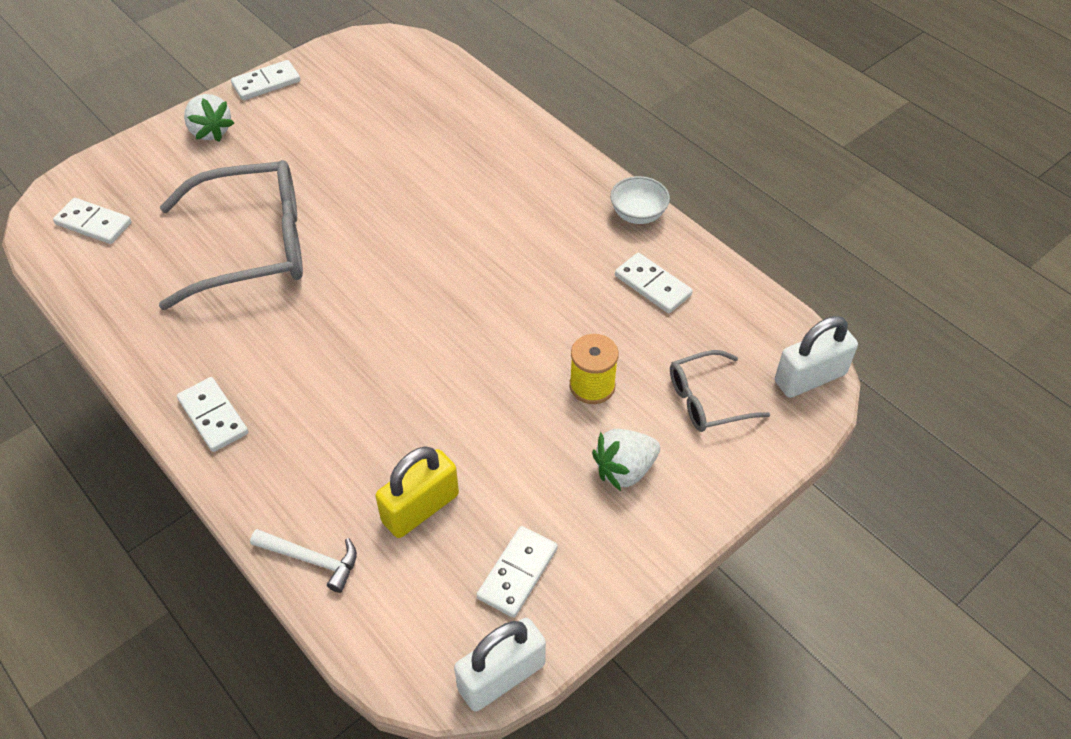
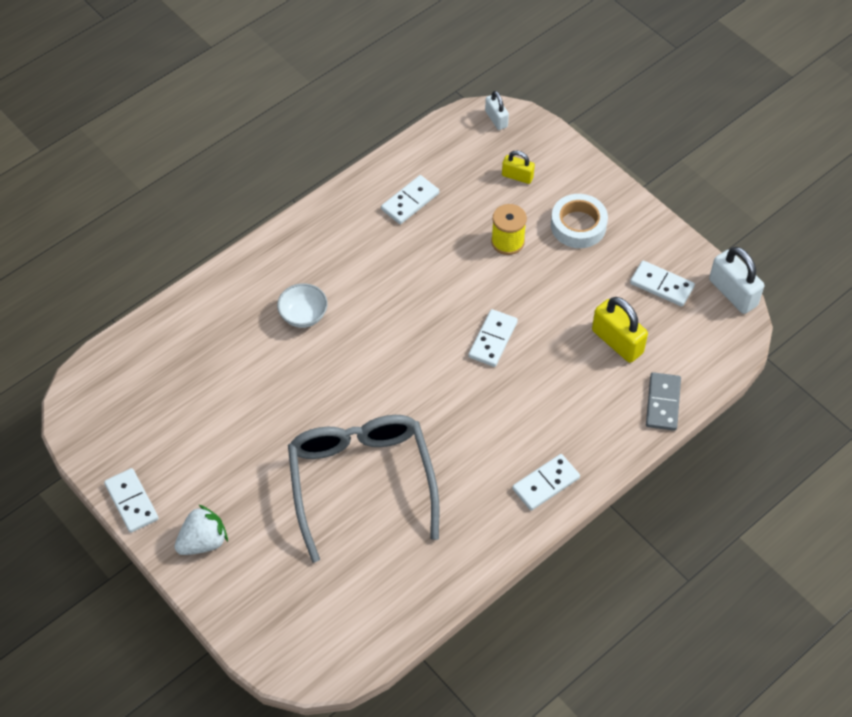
camera: 90 degrees left, 5 degrees up
white domino [53,198,132,244] -> white domino moved to [468,309,518,367]
white hammer [250,529,357,593] -> grey domino [646,372,681,431]
white strawberry [592,429,660,491] -> white tape [551,194,608,248]
white bowl [610,176,670,224] -> white bowl moved to [277,283,328,328]
grey glasses [670,350,770,432] -> yellow padlock [502,150,535,184]
white padlock [775,316,858,398] -> white padlock [485,91,509,130], size x0.59

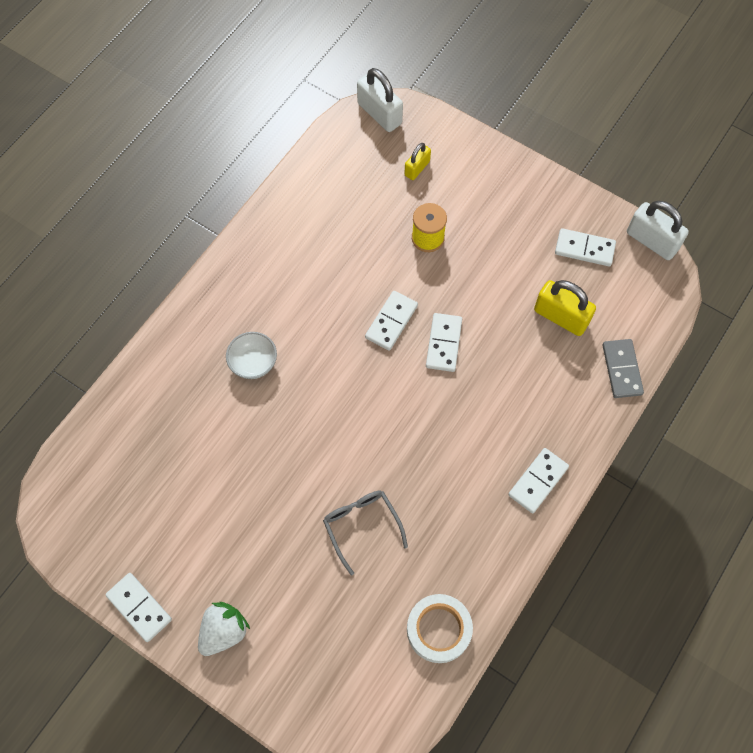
camera: 15 degrees left, 10 degrees up
grey glasses [288,415,439,563] -> grey glasses [323,491,408,575], size x0.50
white domino [381,175,439,224] -> white domino moved to [365,291,418,351]
white padlock [485,91,509,130] -> white padlock [357,68,403,132], size x1.69
yellow padlock [502,150,535,184] -> yellow padlock turned 60 degrees counterclockwise [404,143,431,180]
white tape [551,194,608,248] -> white tape moved to [407,594,473,663]

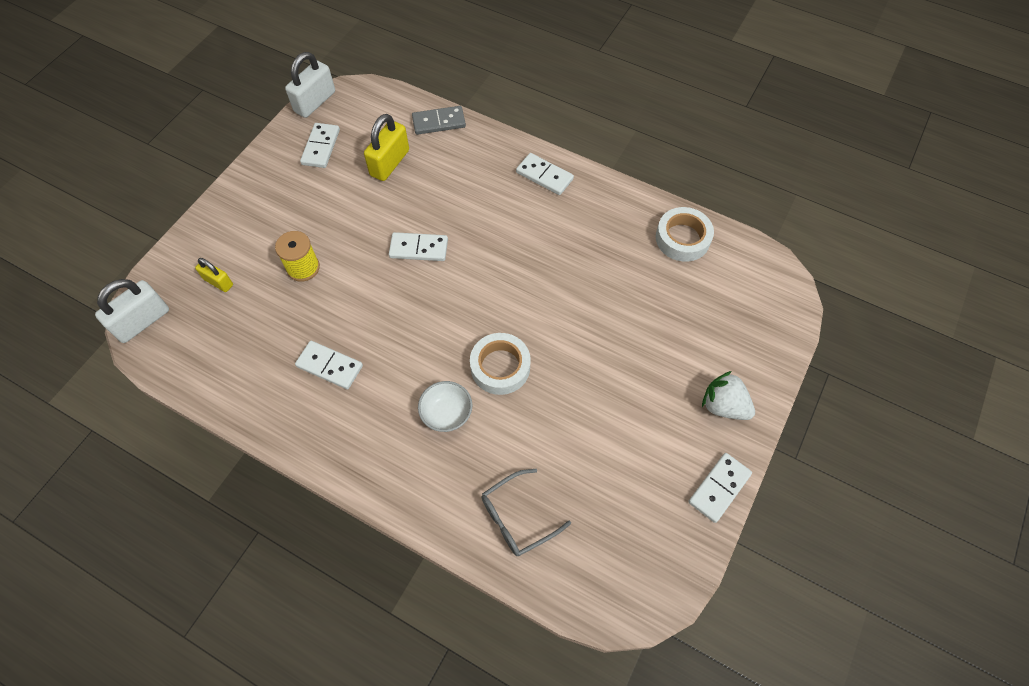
camera: 95 degrees left, 5 degrees down
grey glasses [323,491,408,575] -> grey glasses moved to [481,469,571,556]
white domino [365,291,418,351] -> white domino moved to [295,341,363,389]
none -> white tape [470,333,531,395]

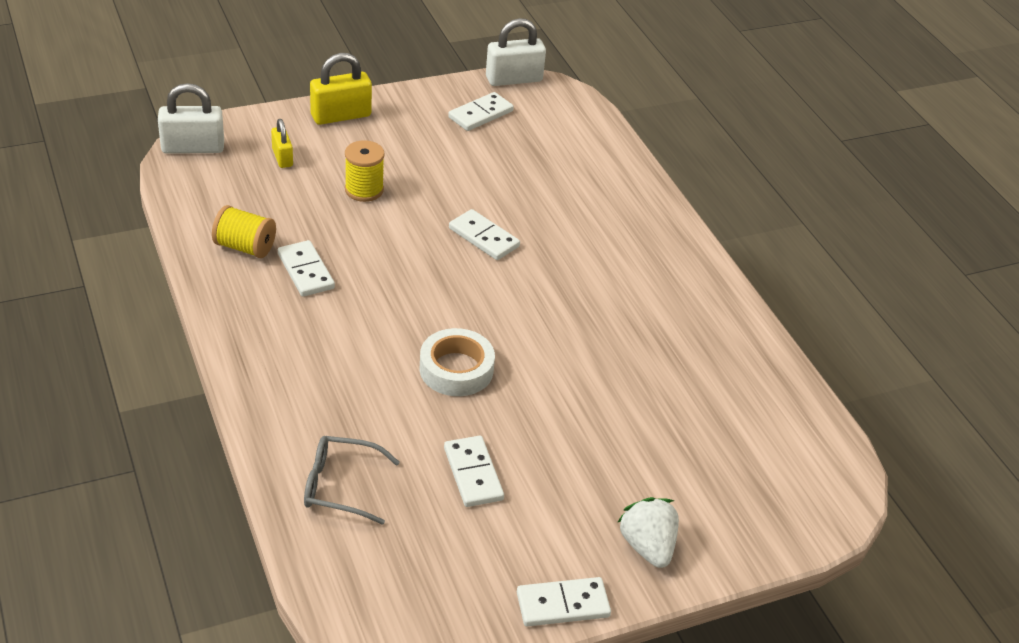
camera: 35 degrees right, 20 degrees down
yellow padlock [364,114,409,181] -> yellow padlock moved to [310,53,372,125]
grey domino [412,106,466,135] -> none
white bowl [418,381,472,432] -> none
white domino [516,153,574,195] -> white domino moved to [444,436,504,507]
white tape [656,207,714,262] -> none
none -> yellow spool [212,205,276,258]

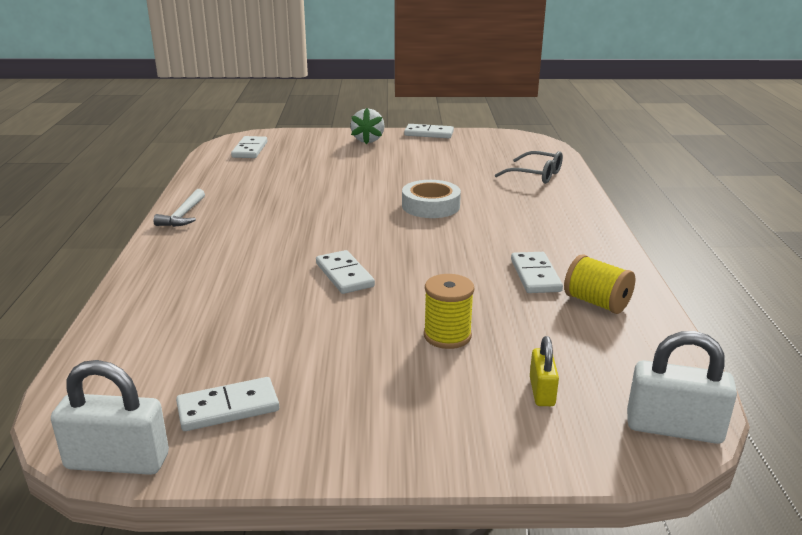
camera: 155 degrees left, 15 degrees down
yellow padlock [310,53,372,125] -> none
white domino [444,436,504,507] -> white domino moved to [231,136,267,158]
none -> white hammer [153,189,205,227]

